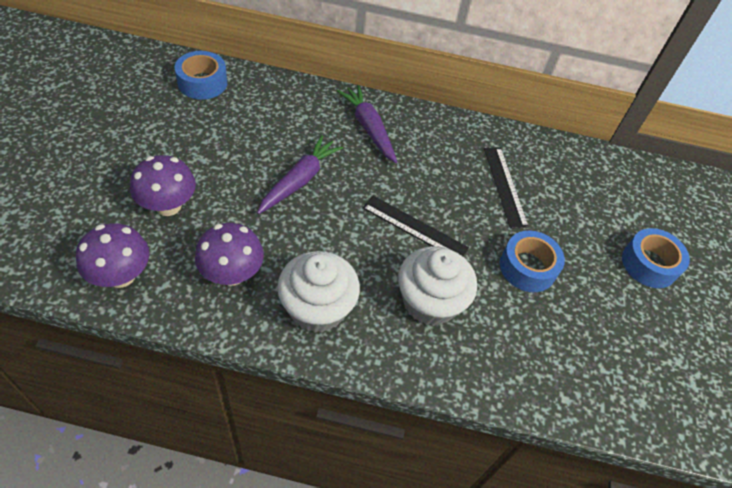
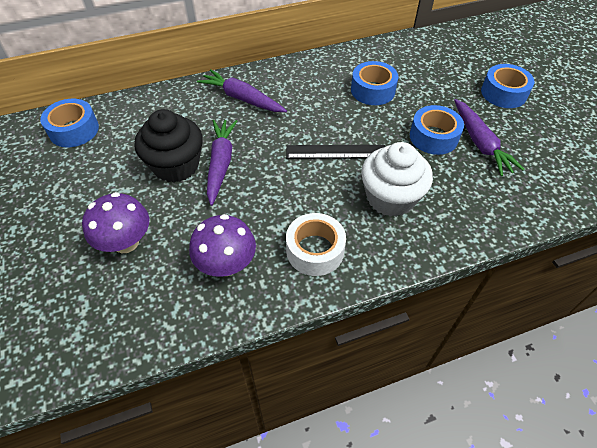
camera: 25 degrees left, 0 degrees up
purple mushroom [76,223,150,288] -> none
white cupcake [277,251,360,333] -> white tape [286,213,346,276]
black ruler [484,148,529,229] -> blue tape [351,61,399,105]
none -> black cupcake [134,109,203,183]
none -> purple carrot [454,99,524,176]

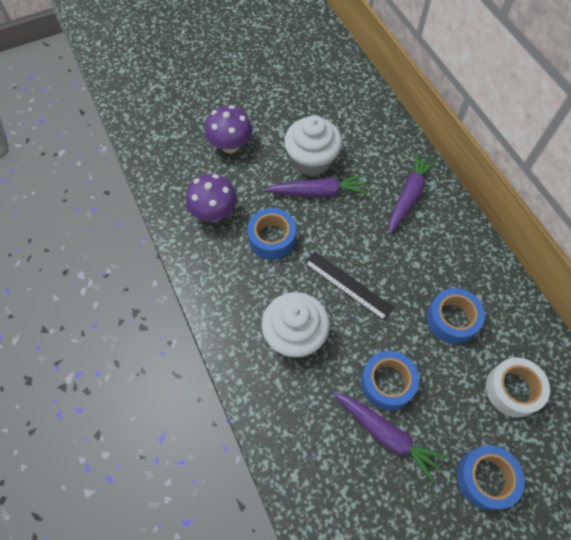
camera: 85 degrees right, 10 degrees up
blue tape [40,99,99,147] -> blue tape moved to [247,208,296,260]
black cupcake [134,109,203,183] -> white cupcake [284,116,342,176]
black ruler [286,145,385,159] -> black ruler turned 45 degrees counterclockwise [304,252,395,321]
white tape [286,213,346,276] -> white tape moved to [486,357,550,418]
purple carrot [454,99,524,176] -> purple carrot turned 120 degrees counterclockwise [333,392,448,483]

